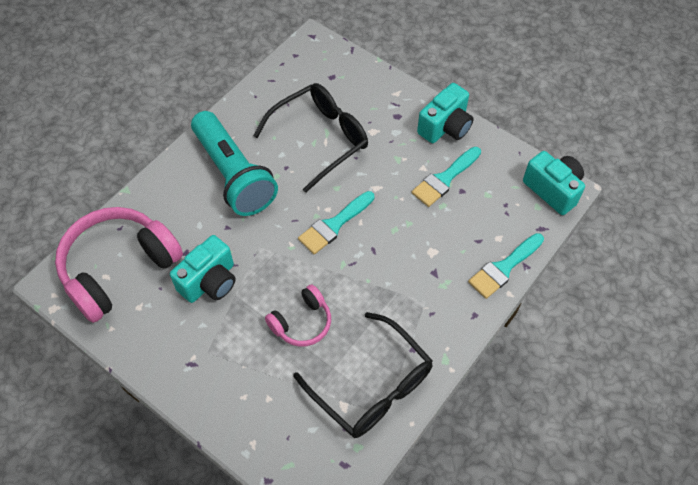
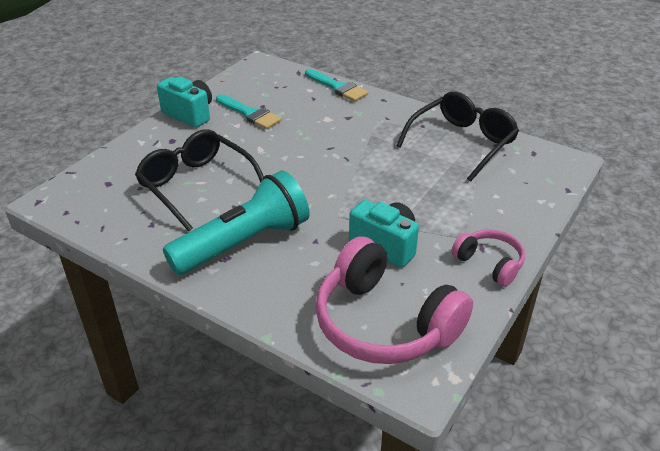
camera: 95 degrees left, 20 degrees down
pink headphones [265,284,331,347] -> pink headphones moved to [451,229,525,287]
turquoise brush [298,191,374,255] -> none
turquoise camera [523,151,585,215] -> none

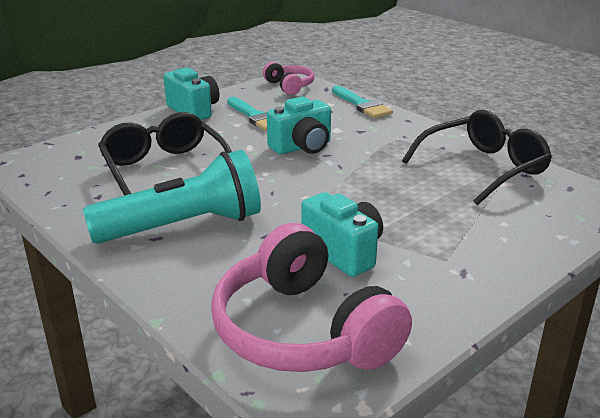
camera: 15 degrees right, 10 degrees down
pink headphones [451,229,525,287] -> pink headphones moved to [263,62,315,95]
none -> turquoise camera [267,97,331,154]

